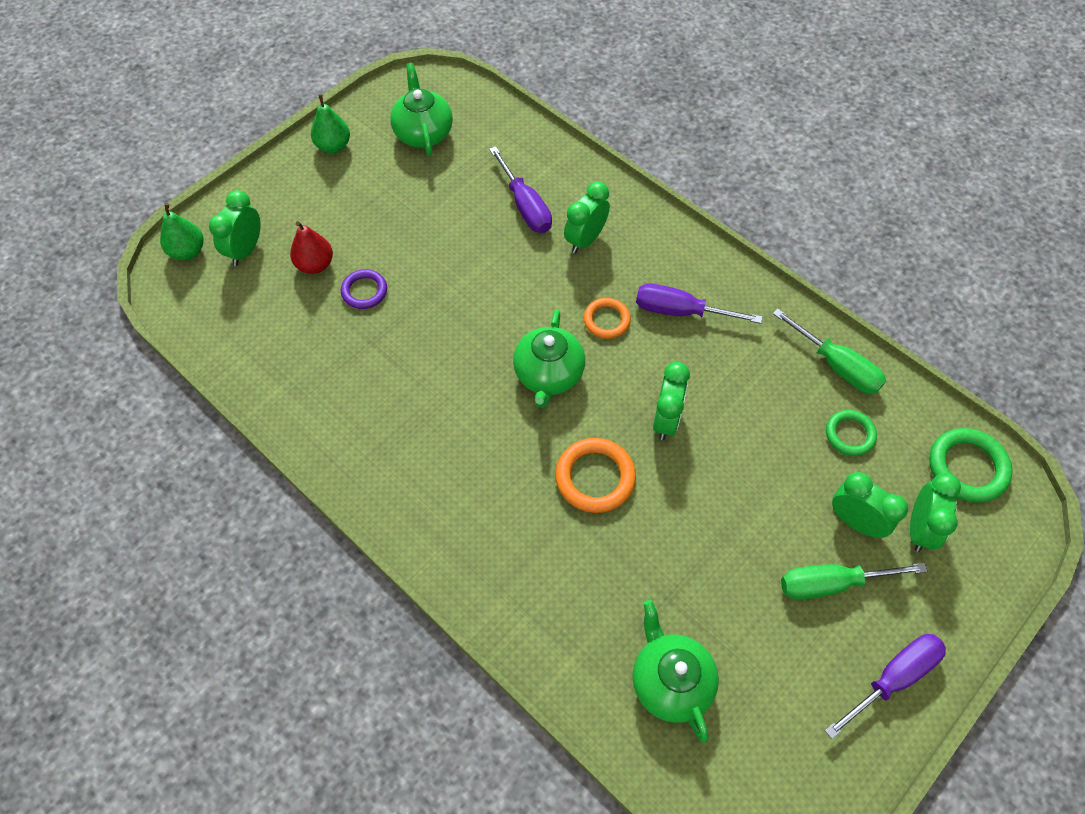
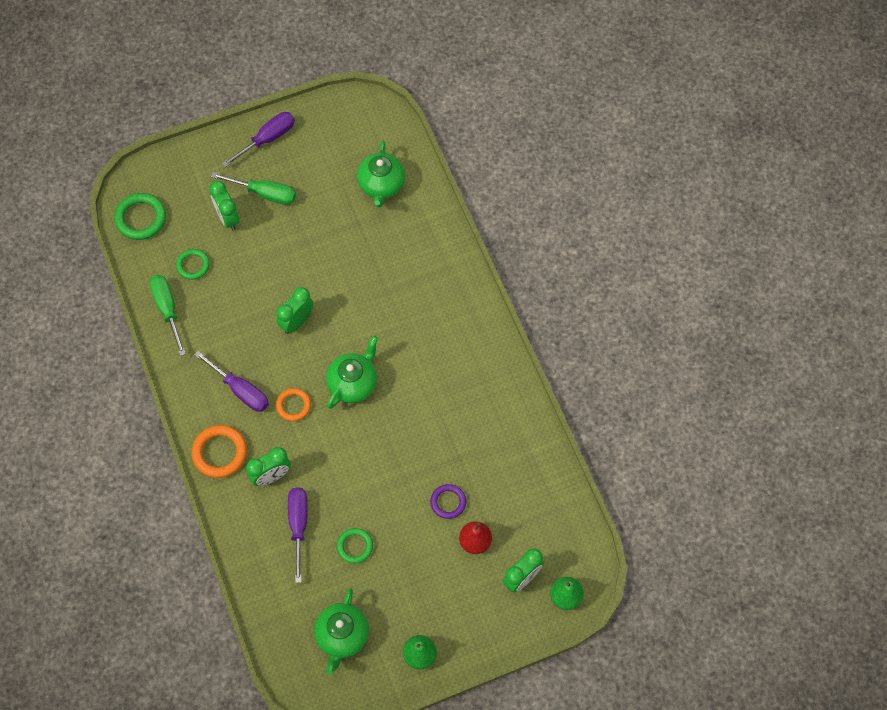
camera: 155 degrees left, 5 degrees up
orange ring [555,438,636,513] -> orange ring moved to [192,425,247,478]
purple screwdriver [825,634,946,739] -> purple screwdriver turned 150 degrees clockwise [222,112,295,167]
green clock [910,473,961,552] -> none
none -> green ring [337,528,373,563]

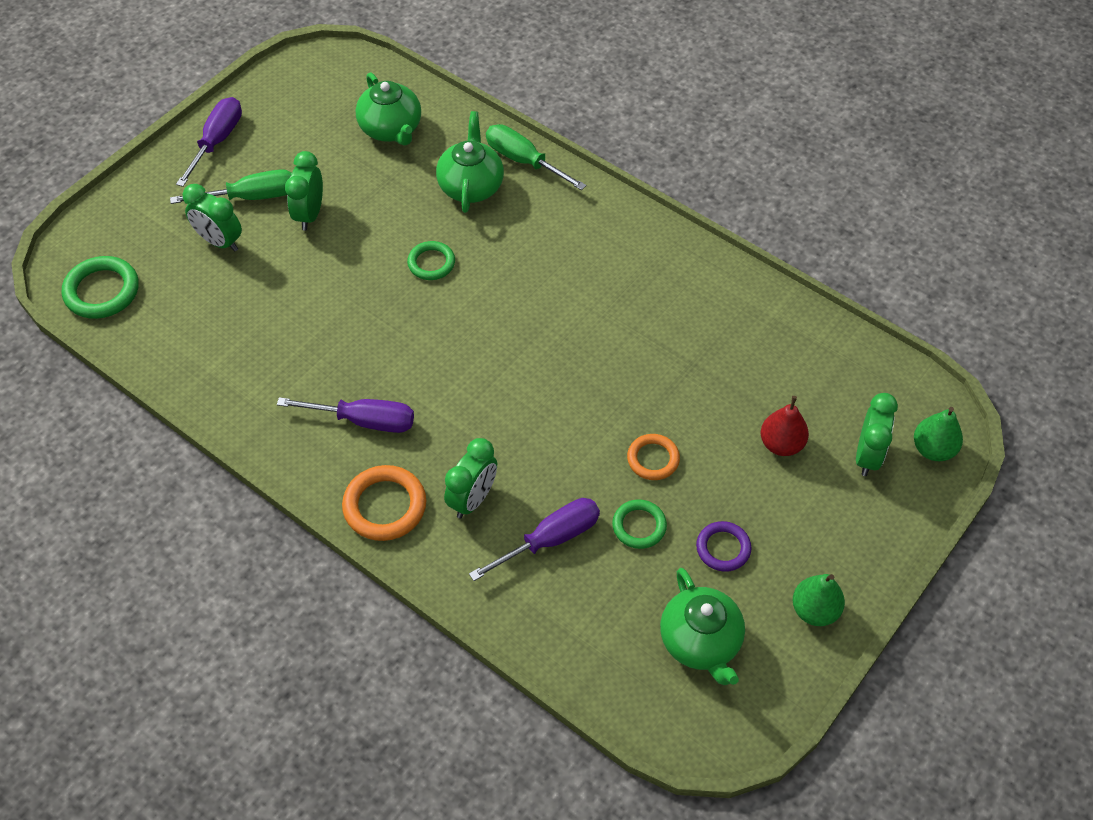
camera: 30 degrees left, 10 degrees down
green screwdriver [150,275,186,356] -> green screwdriver moved to [486,124,586,190]
green ring [176,249,210,280] -> green ring moved to [407,241,455,280]
orange ring [276,388,311,421] -> orange ring moved to [627,434,680,480]
green clock [277,287,313,334] -> green clock moved to [285,151,323,231]
purple screwdriver [288,487,308,583] -> purple screwdriver turned 90 degrees clockwise [469,498,600,581]
green teapot [326,336,378,409] -> green teapot moved to [436,111,504,213]
purple ring [430,484,466,519] -> purple ring moved to [696,521,751,572]

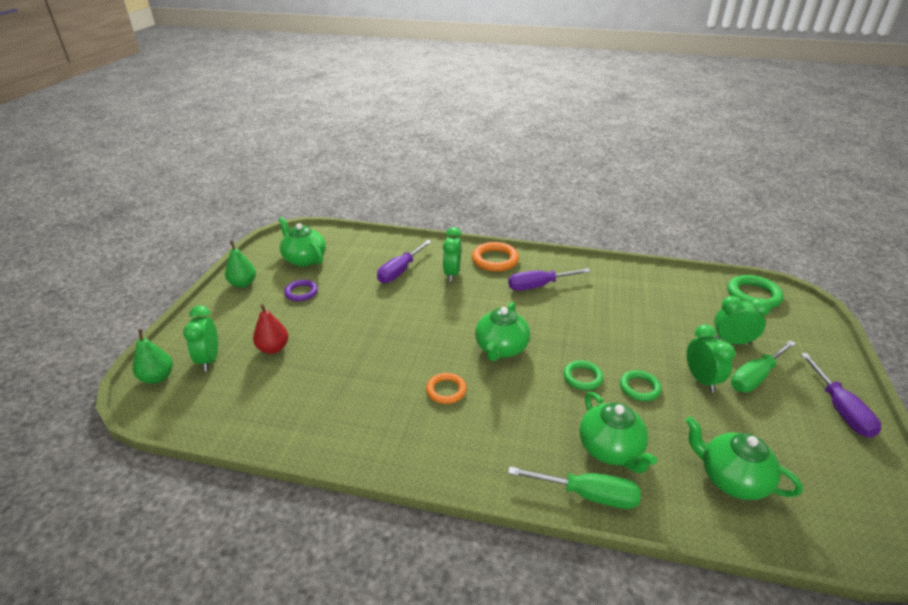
camera: 155 degrees right, 20 degrees down
green ring [612,499,667,549] -> green ring moved to [620,370,661,401]
orange ring [627,434,680,480] -> orange ring moved to [426,373,467,404]
none -> green teapot [475,302,530,361]

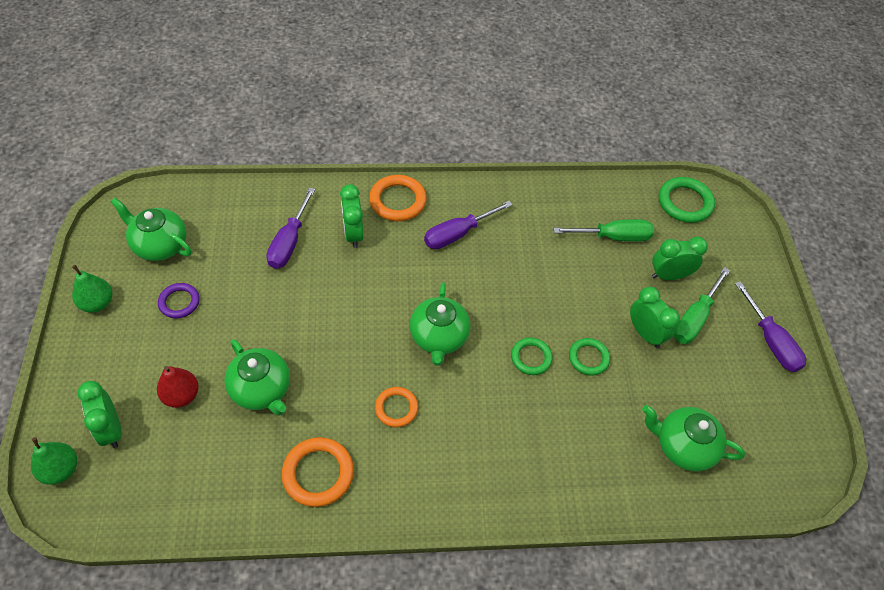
camera: 20 degrees left, 20 degrees up
green screwdriver [508,466,641,509] -> green screwdriver moved to [554,219,654,241]
green teapot [579,392,657,473] -> green teapot moved to [224,339,290,415]
none -> orange ring [281,437,354,507]

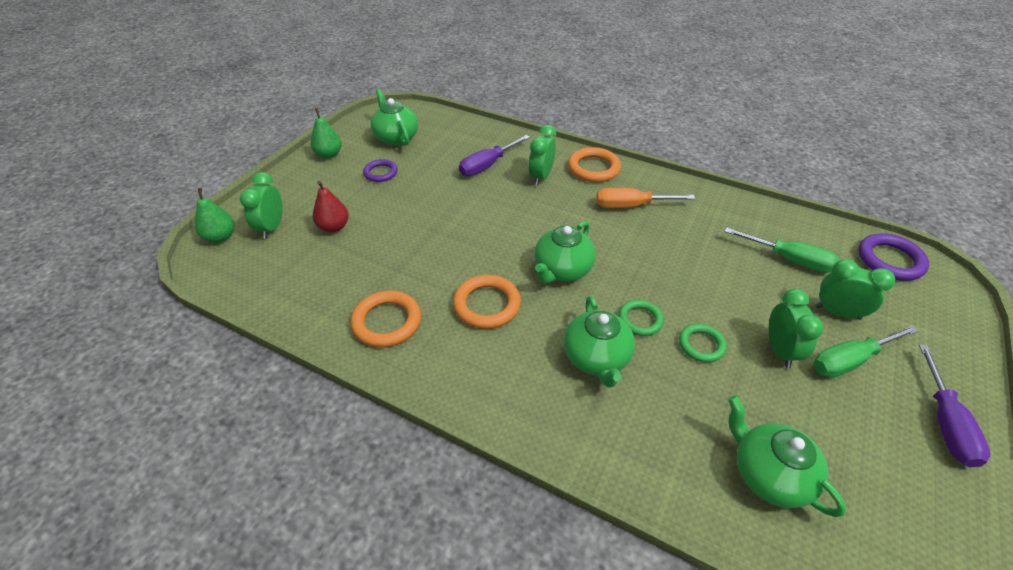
camera: 35 degrees right, 10 degrees down
green teapot [224,339,290,415] -> green teapot moved to [564,296,635,388]
orange ring [375,387,418,427] -> orange ring [453,275,521,329], size x1.56
purple screwdriver [424,201,513,249] -> orange screwdriver [596,188,695,208]
green ring [659,177,715,223] -> purple ring [858,233,929,281]

